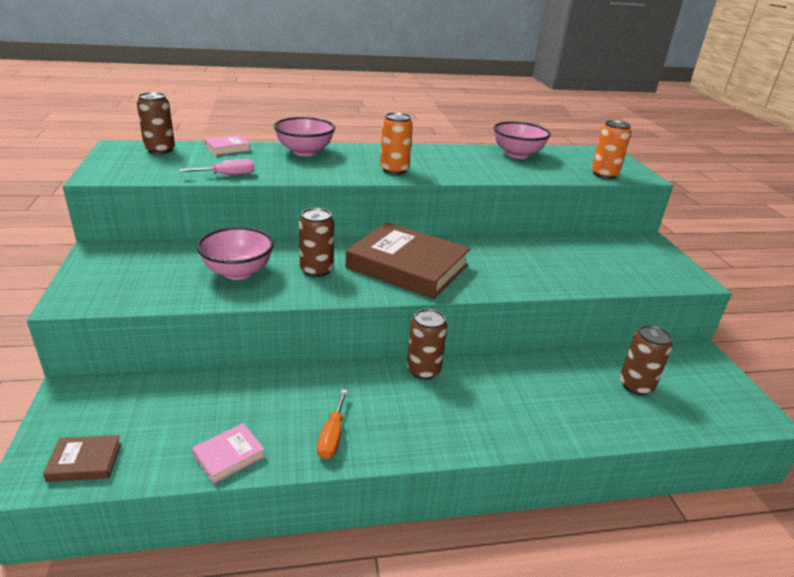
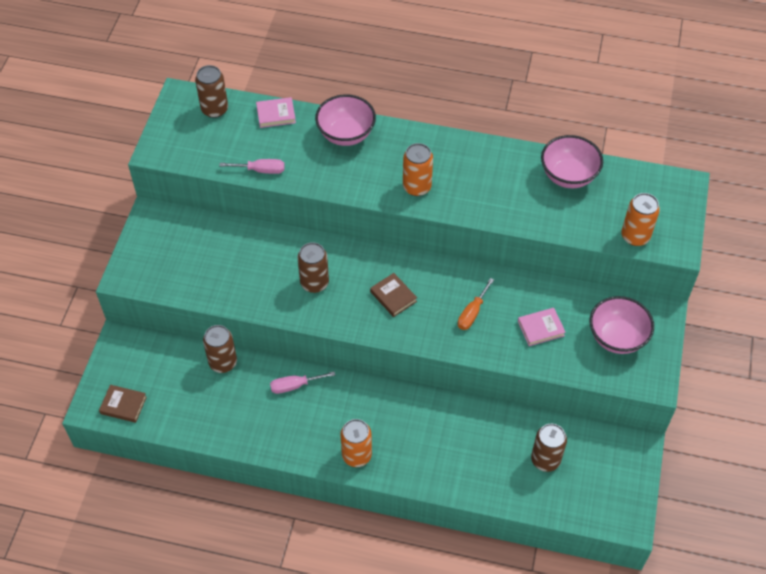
camera: 25 degrees right, 25 degrees up
pink book [192,423,265,484] -> pink book moved to [518,308,566,346]
pink bowl [197,227,274,280] -> pink bowl moved to [590,296,654,354]
orange screwdriver [317,389,348,459] -> orange screwdriver moved to [458,278,494,330]
brown book [346,222,470,299] -> brown book [370,273,417,317], size x0.43
brown can [407,309,447,379] -> brown can moved to [203,325,237,373]
none -> pink screwdriver [270,371,335,394]
none -> orange can [340,419,372,467]

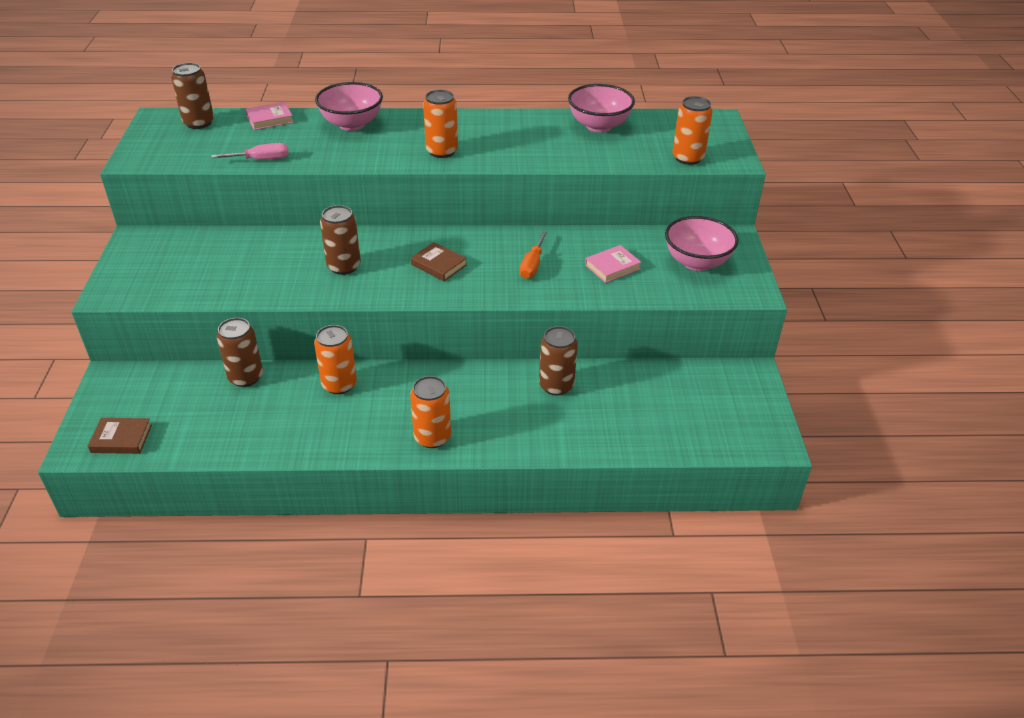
camera: 15 degrees left, 15 degrees down
pink screwdriver [270,371,335,394] -> orange can [314,325,357,394]
brown can [531,424,567,472] -> brown can moved to [539,326,578,395]

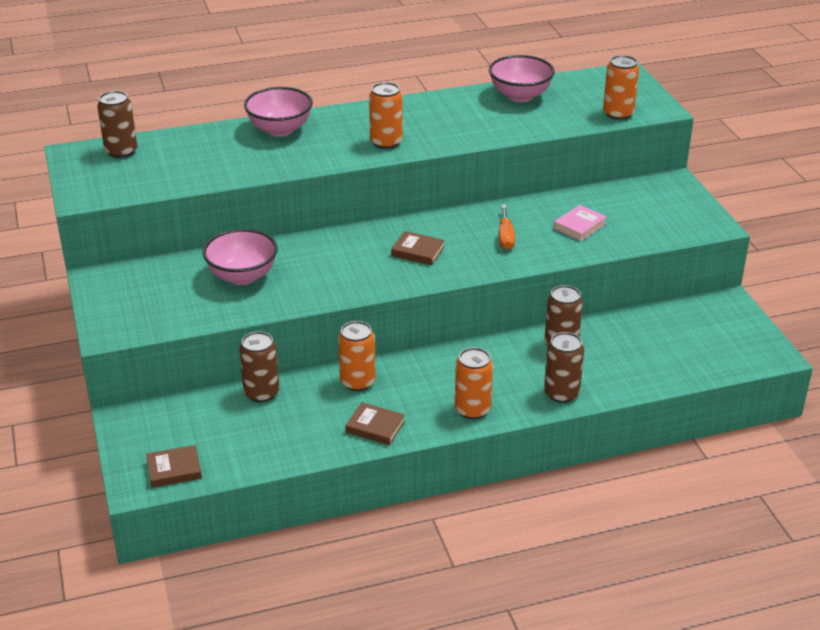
camera: 15 degrees left, 5 degrees down
pink screwdriver [211,143,289,160] -> none
pink book [245,102,294,130] -> none
brown can [320,205,361,275] -> brown can moved to [544,332,584,403]
pink bowl [665,216,739,271] -> pink bowl moved to [203,229,278,285]
none -> brown book [345,402,405,445]

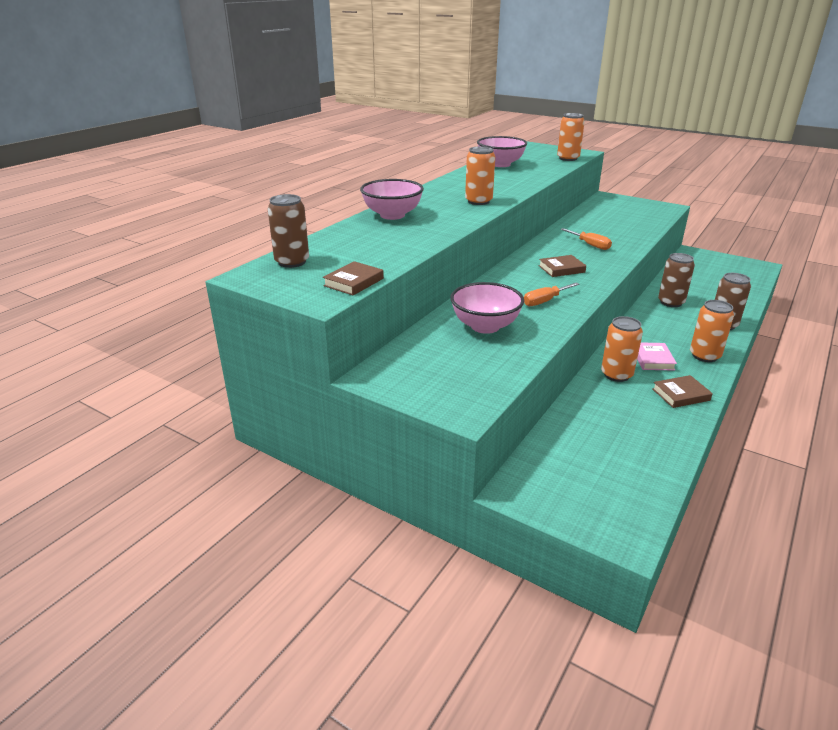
camera: 40 degrees left, 5 degrees down
brown book [146,445,202,488] -> brown book moved to [323,261,384,295]
brown can [239,331,279,402] -> none
pink book [554,205,607,241] -> pink book moved to [637,343,677,371]
none -> orange screwdriver [524,283,579,306]

